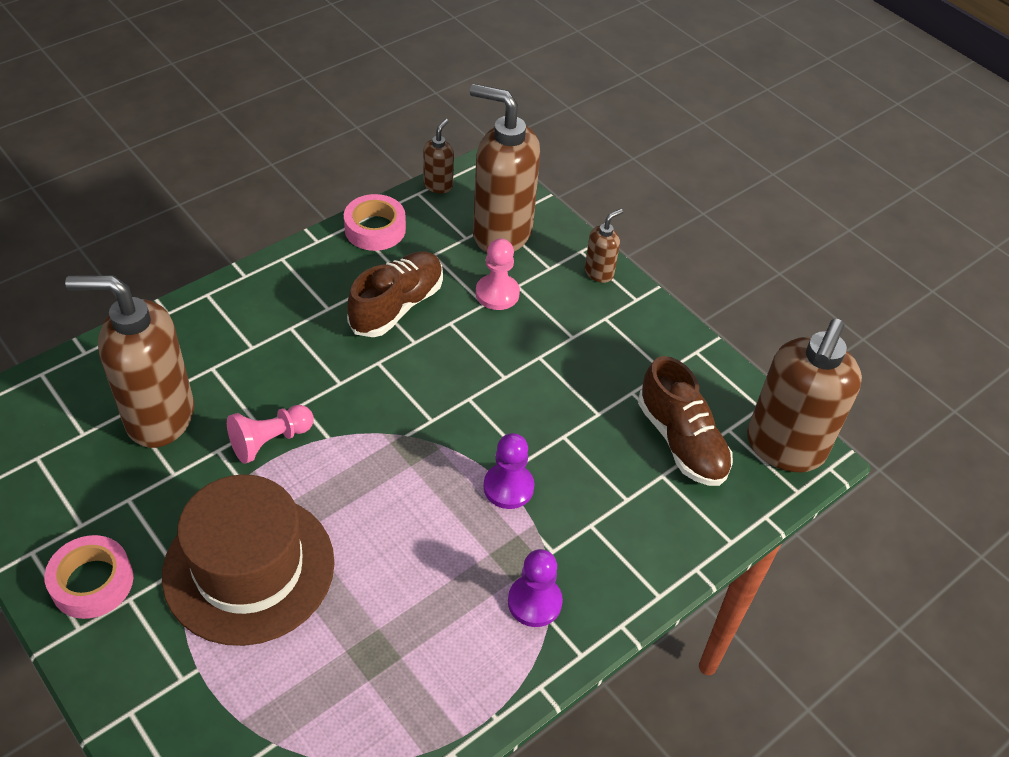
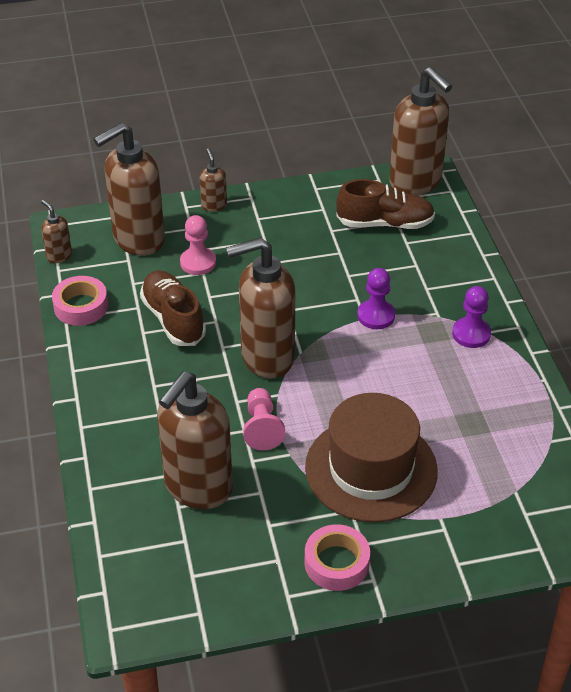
camera: 60 degrees left, 5 degrees down
none -> brown soap dispenser [226,238,295,379]

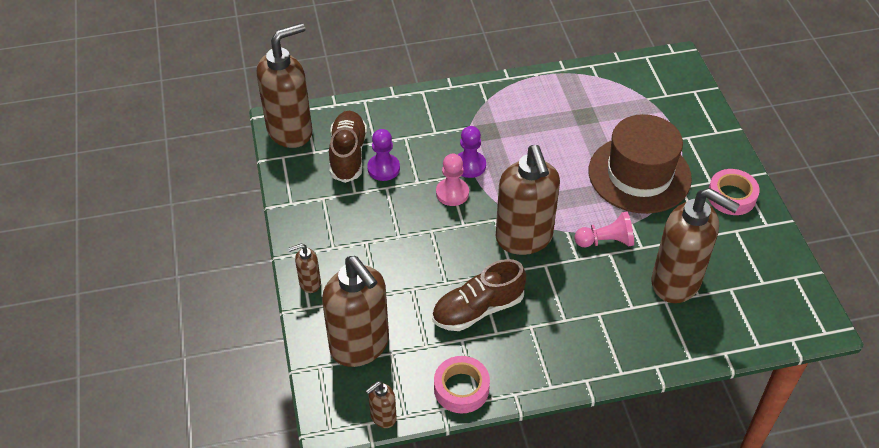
camera: 90 degrees left, 5 degrees up
pink pawn [180,215,216,275] -> pink pawn moved to [436,154,469,206]
purple pawn [452,286,491,348] -> purple pawn moved to [367,129,400,181]

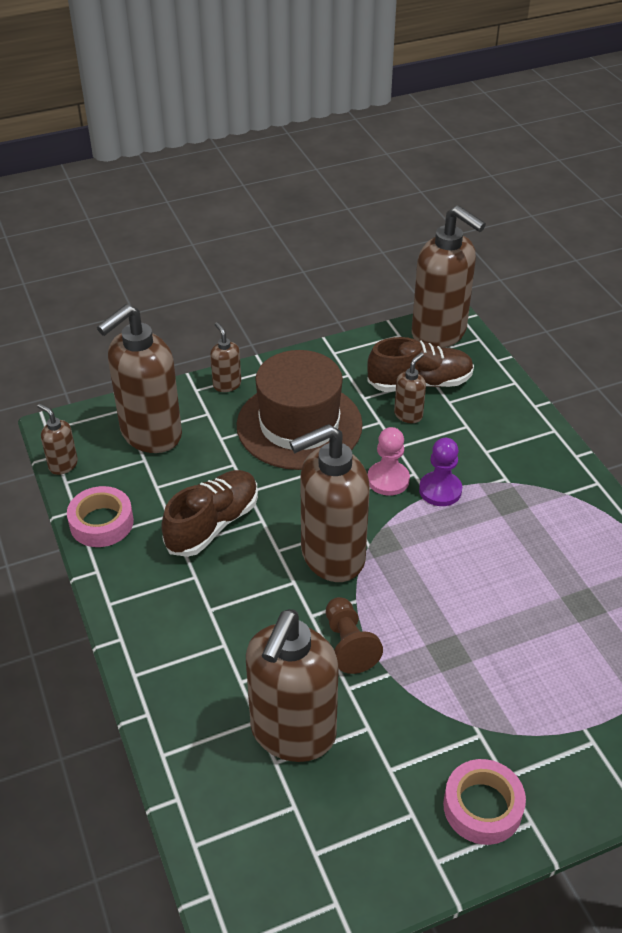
camera: 80 degrees right, 5 degrees down
purple pawn [367,129,400,181] -> brown soap dispenser [394,352,426,423]
brown shoe [432,259,526,331] -> brown shoe turned 75 degrees clockwise [161,470,258,557]
pink pawn [575,212,634,247] -> brown pawn [326,597,383,674]
brown hat [589,114,692,214] -> brown hat moved to [236,350,363,470]

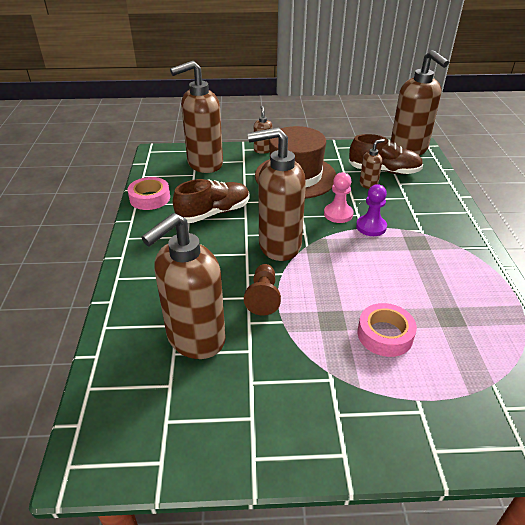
camera: 20 degrees right, 5 degrees down
brown soap dispenser [37,404,78,475] -> none
pink tape [443,759,526,845] -> pink tape moved to [358,303,417,357]

